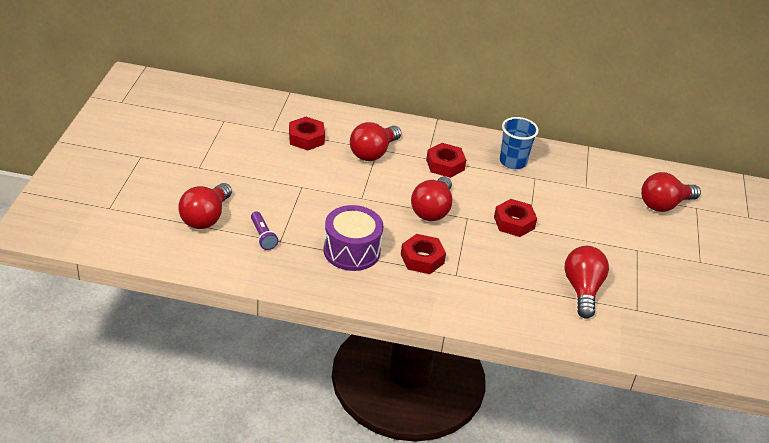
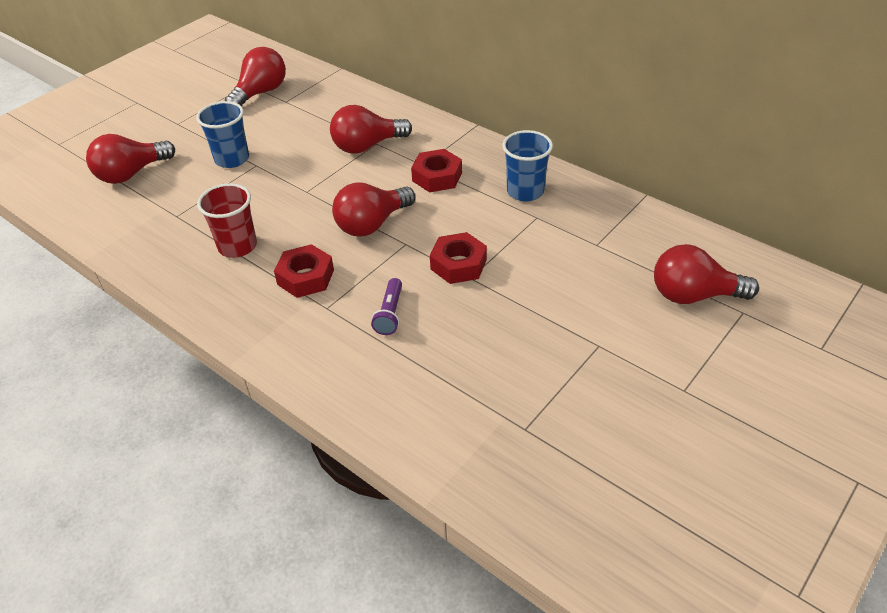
camera: 35 degrees right, 5 degrees up
purple flashlight [251,211,278,250] -> purple flashlight moved to [371,278,402,335]
red nut [289,117,325,150] -> none
purple drum [324,205,383,271] -> red cup [197,183,257,258]
red light bulb [564,246,609,319] -> red light bulb moved to [225,47,286,106]
none -> blue cup [196,101,249,168]

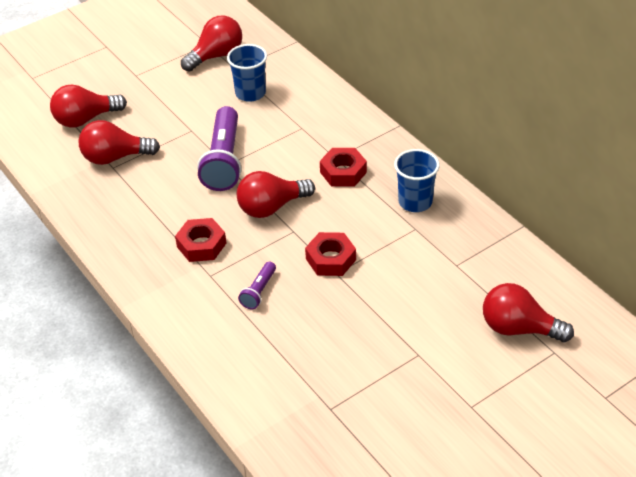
camera: 15 degrees right, 0 degrees up
blue cup [196,101,249,168] -> blue cup moved to [227,44,267,102]
red cup [197,183,257,258] -> none
red light bulb [330,105,412,153] -> red light bulb moved to [78,120,160,165]
none -> purple flashlight [197,106,242,191]

